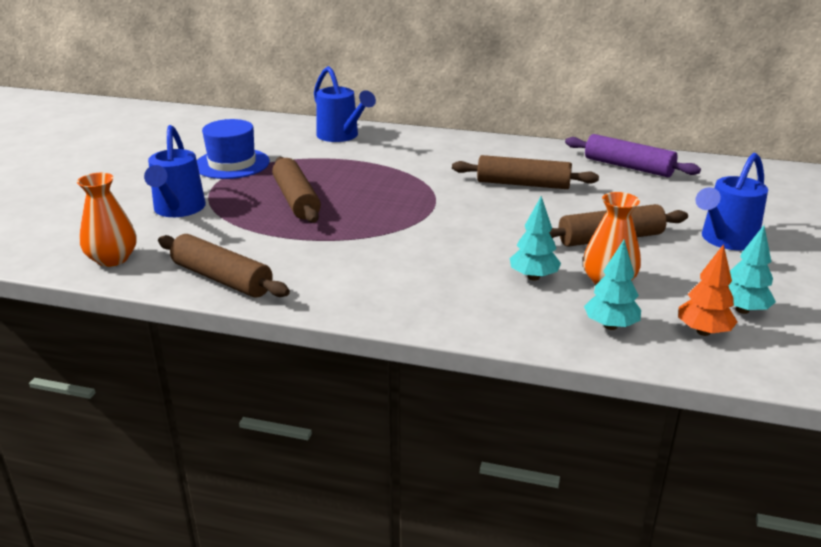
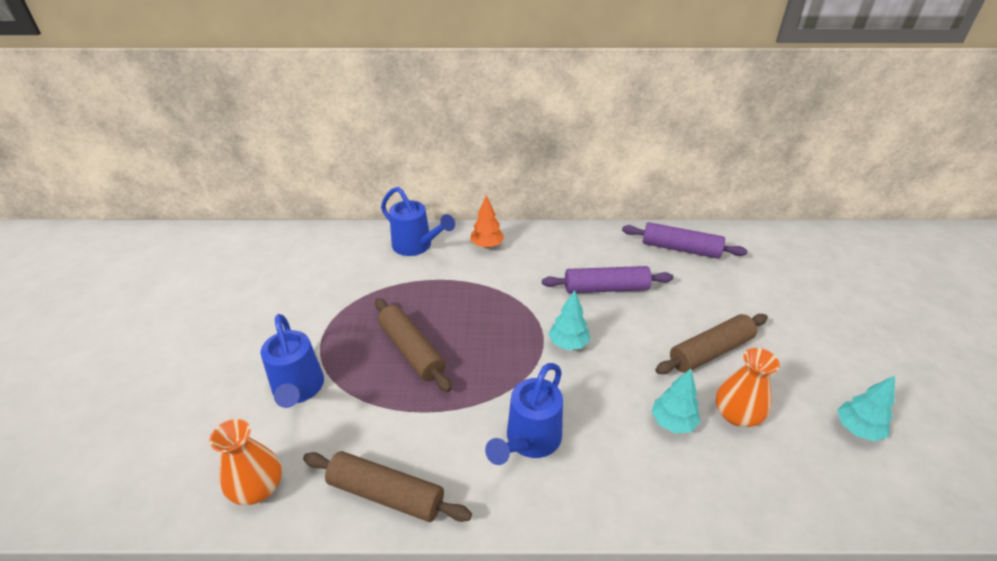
camera: 15 degrees left, 10 degrees up
blue hat [197,119,270,179] -> none
brown rolling pin [452,155,599,189] -> purple rolling pin [542,266,673,293]
turquoise tree [584,240,641,330] -> turquoise tree moved to [548,290,590,350]
orange tree [678,244,738,336] -> orange tree moved to [470,195,504,248]
blue watering can [695,153,768,250] -> blue watering can moved to [485,363,563,465]

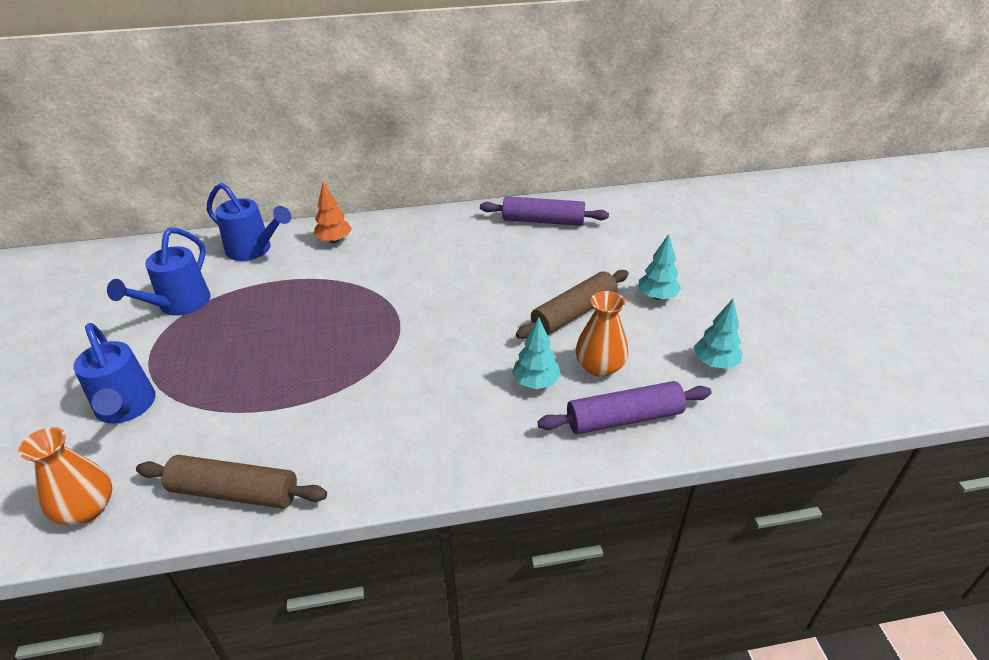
camera: 10 degrees left, 0 degrees up
brown rolling pin [375,298,452,392] -> none
blue watering can [485,363,563,465] -> blue watering can moved to [107,228,210,316]
purple rolling pin [542,266,673,293] -> purple rolling pin moved to [538,381,712,434]
turquoise tree [548,290,590,350] -> turquoise tree moved to [638,234,681,300]

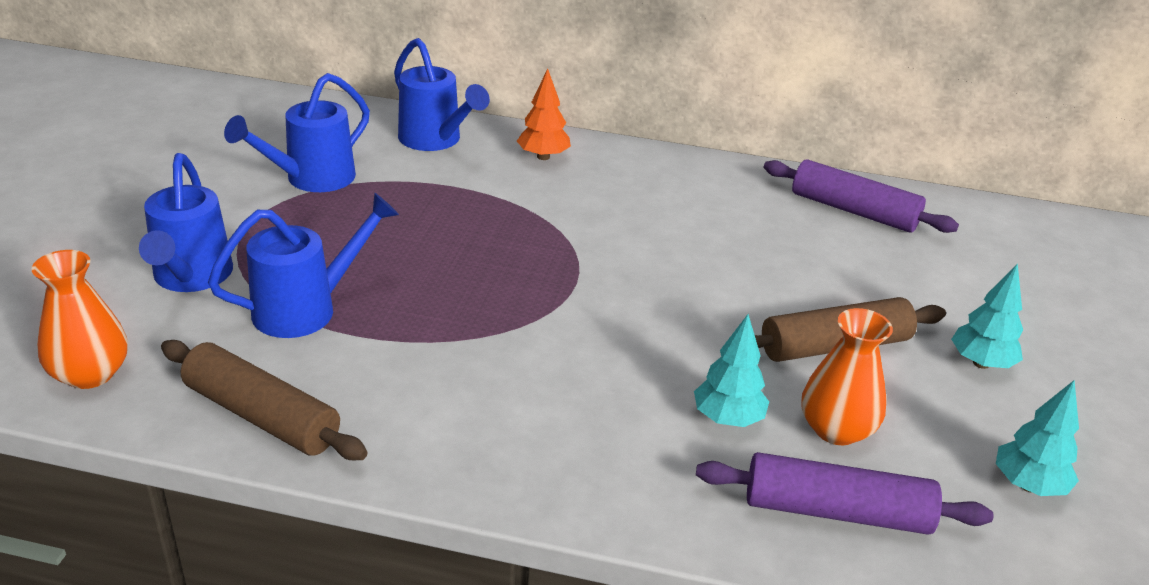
camera: 20 degrees right, 5 degrees down
none -> blue watering can [208,193,399,338]

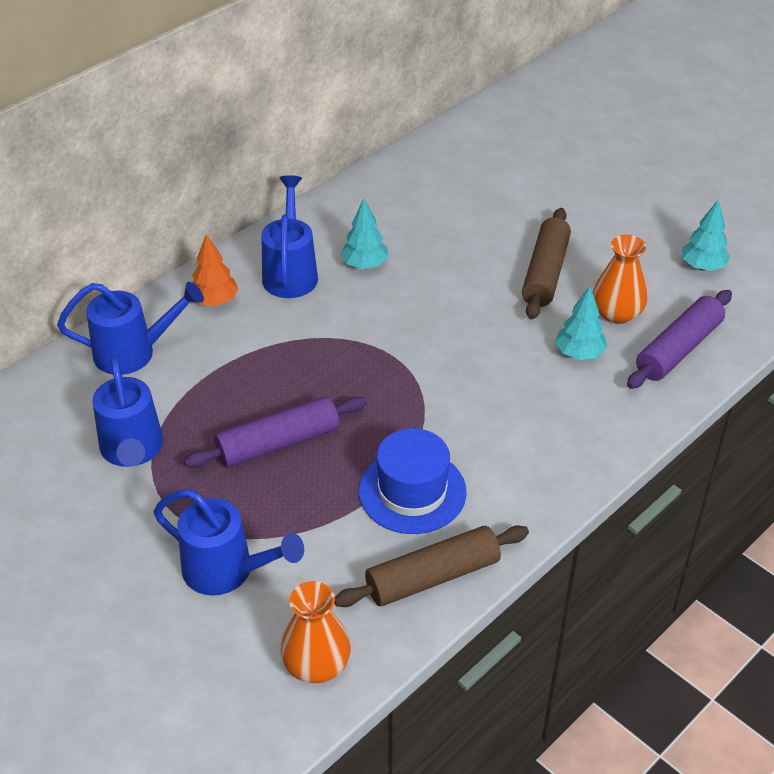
camera: 55 degrees left, 10 degrees up
blue watering can [208,193,399,338] -> blue watering can moved to [261,175,318,298]
purple rolling pin [764,159,959,233] -> purple rolling pin moved to [184,396,367,468]
turquoise tree [951,263,1023,369] -> turquoise tree moved to [341,198,388,269]
none -> blue hat [359,428,466,534]

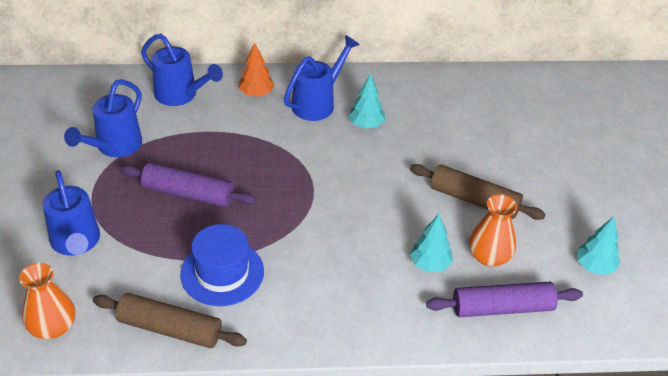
camera: 40 degrees right, 0 degrees up
brown rolling pin [522,208,571,320] -> brown rolling pin turned 60 degrees clockwise [410,164,546,220]

